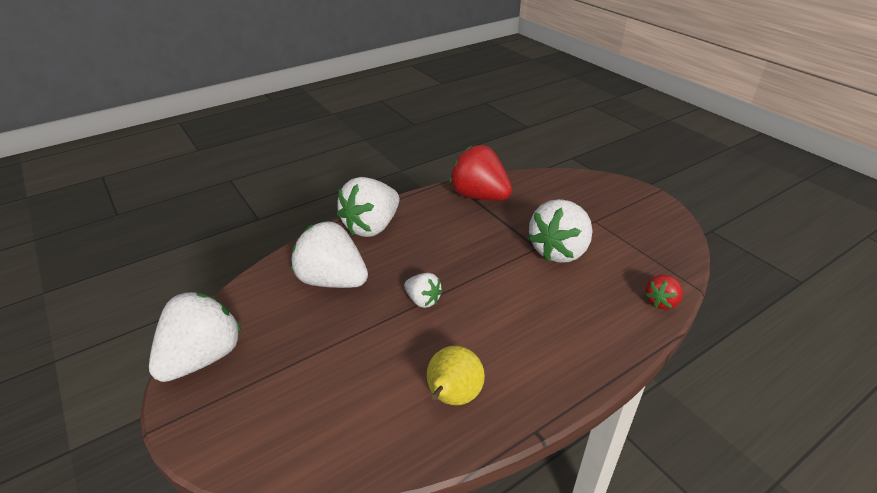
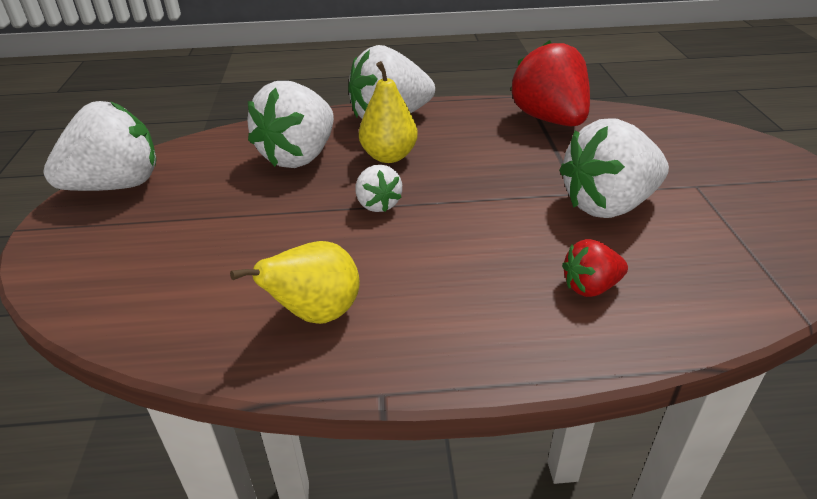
camera: 30 degrees right, 0 degrees up
white strawberry [291,221,368,288] -> white strawberry turned 120 degrees counterclockwise [247,81,334,168]
red strawberry [645,275,683,310] -> red strawberry moved to [562,239,628,297]
none -> yellow pear [359,61,418,163]

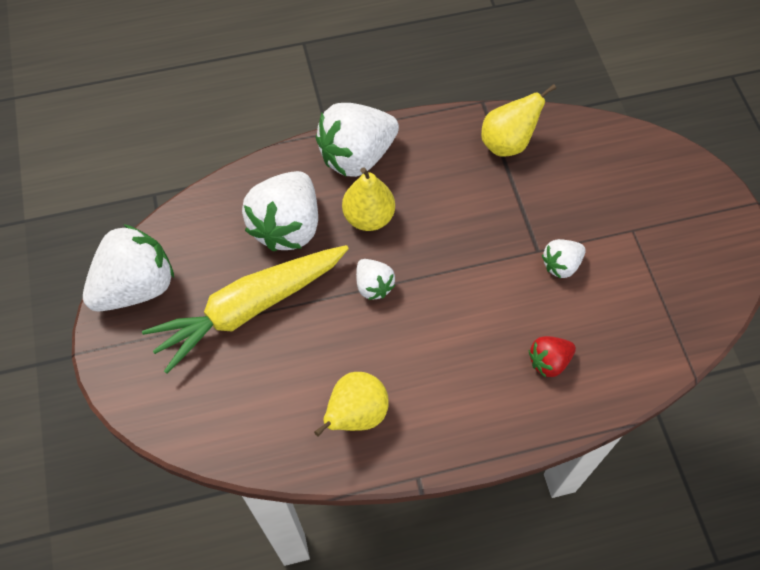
camera: 10 degrees left, 25 degrees up
red strawberry [511,40,590,126] -> yellow pear [481,84,556,157]
white strawberry [559,118,669,218] -> white strawberry [542,239,586,279], size x0.51
none -> yellow carrot [142,245,349,374]

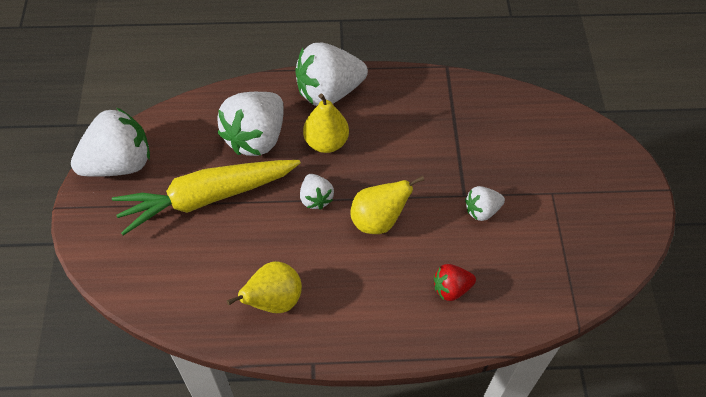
camera: 10 degrees right, 5 degrees down
yellow pear [481,84,556,157] -> yellow pear moved to [351,176,424,234]

